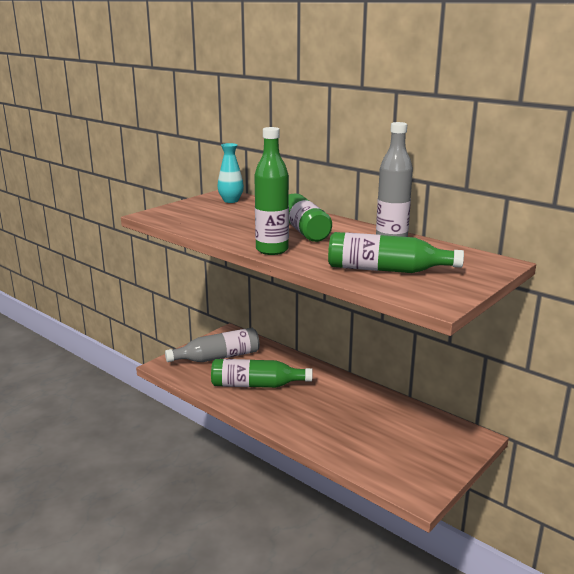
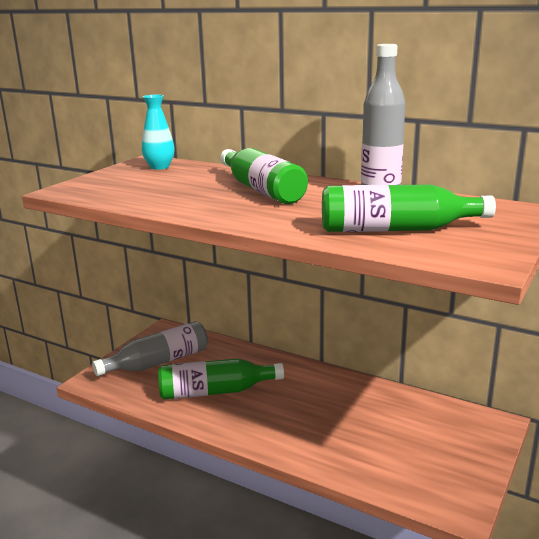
camera: 10 degrees left, 0 degrees up
green bottle [254,127,289,255] -> none

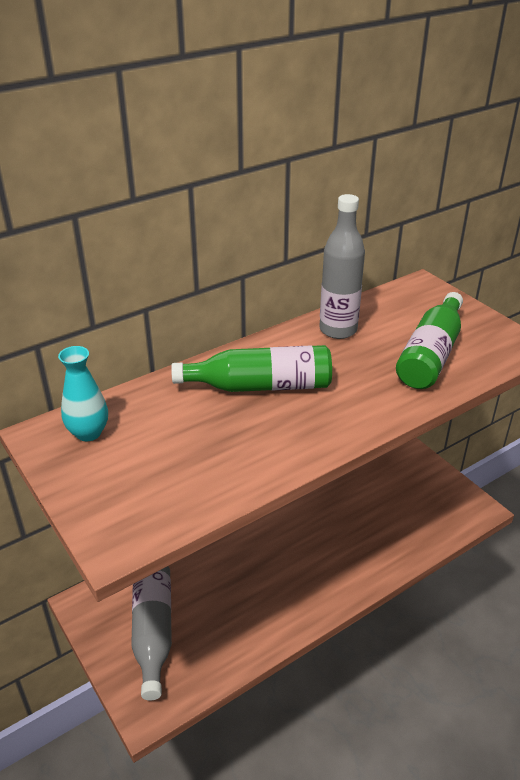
camera: 65 degrees left, 15 degrees up
green bottle [158,358,284,399] -> none

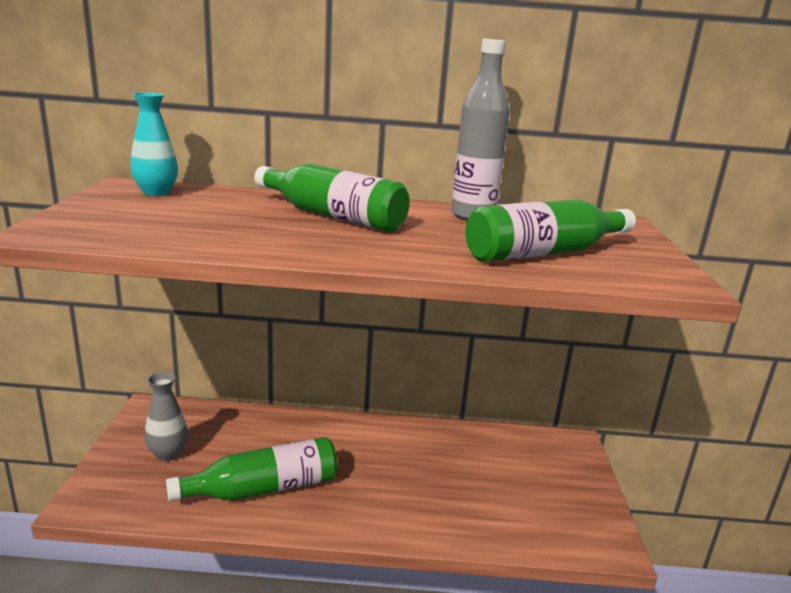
camera: 35 degrees right, 15 degrees down
grey bottle [131,566,172,701] -> grey vase [144,372,188,461]
none -> green bottle [166,437,338,502]

